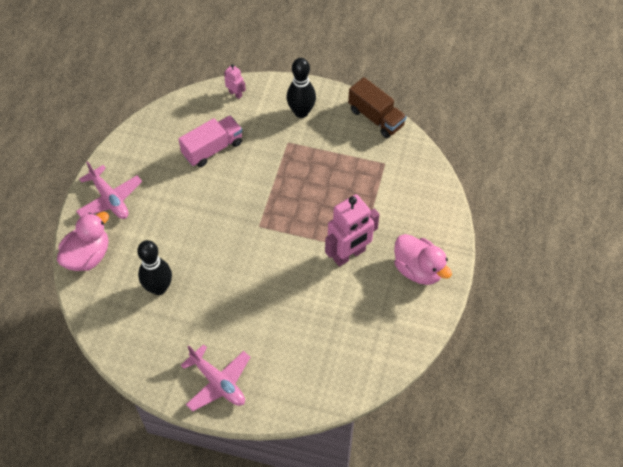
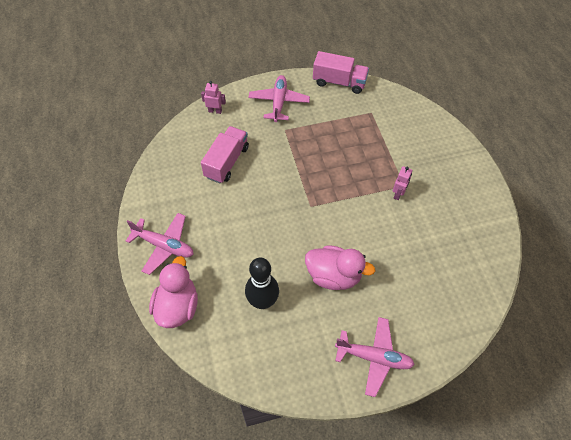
camera: 30 degrees left, 0 degrees up
black bowling pin [287,58,316,118] -> pink plane [248,75,310,122]
pink robot [325,194,380,267] -> pink robot [393,166,412,200], size x0.47
brown truck [348,77,407,138] -> pink truck [313,51,369,94]
pink duck [394,234,452,285] -> pink duck moved to [305,245,375,290]

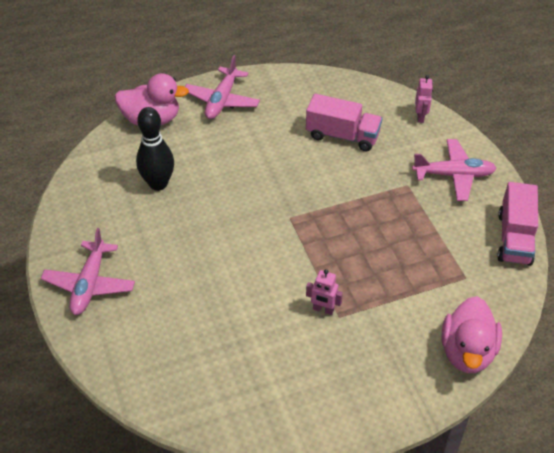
camera: 85 degrees right, 10 degrees down
pink duck [305,245,375,290] -> pink duck moved to [441,296,502,373]

